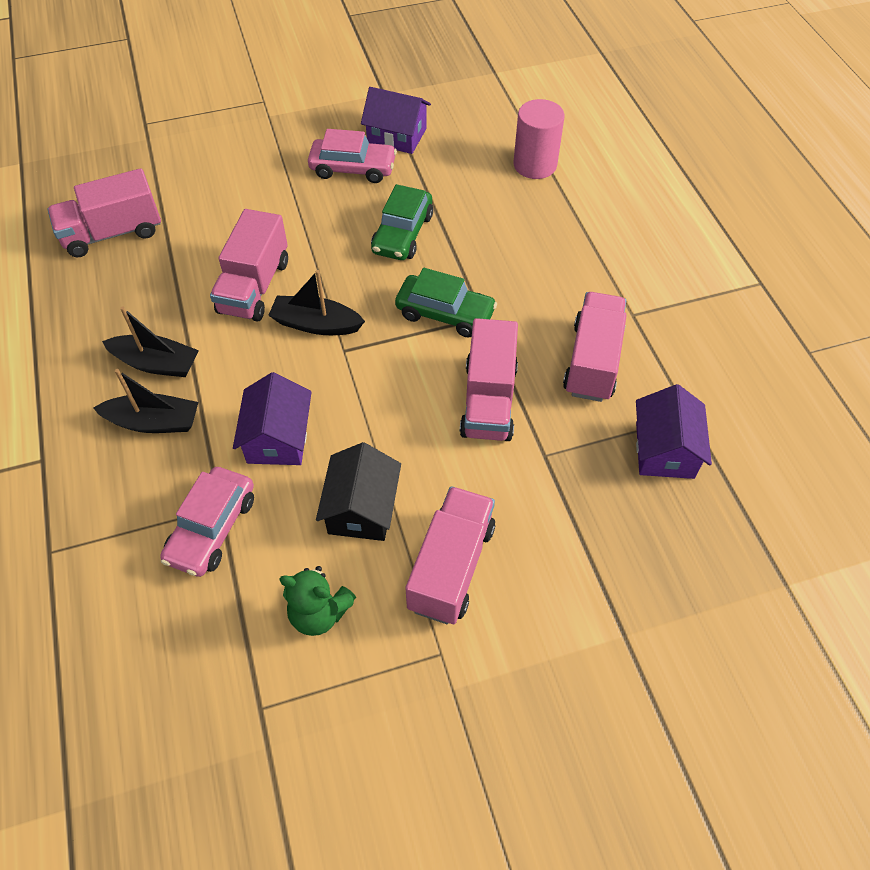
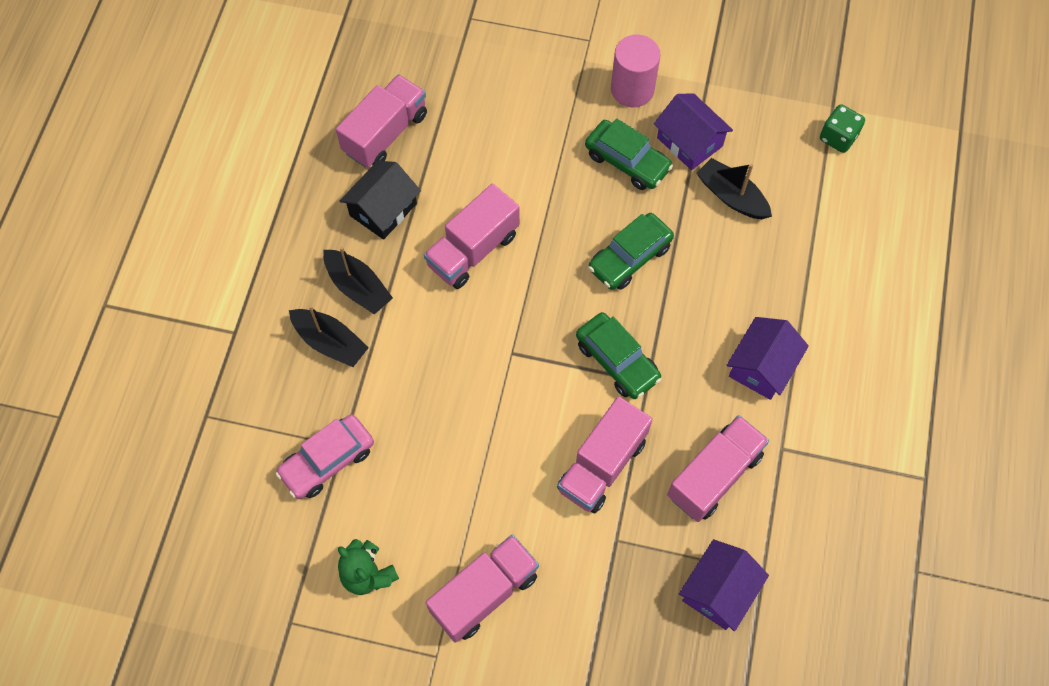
camera: 30 degrees right, 10 degrees up
pink truck [47,168,161,257] -> pink truck turned 120 degrees clockwise [336,74,427,168]
purple house [233,372,312,465] -> purple house moved to [727,317,809,400]
black boat [268,270,365,335] -> black boat moved to [696,158,772,219]
pink car [308,129,397,183] -> green car [585,119,673,190]
black house [316,442,401,541] -> black house moved to [340,161,421,240]
pink cylinder [513,99,564,179] -> pink cylinder moved to [611,35,661,107]
none -> green dice [820,104,865,153]

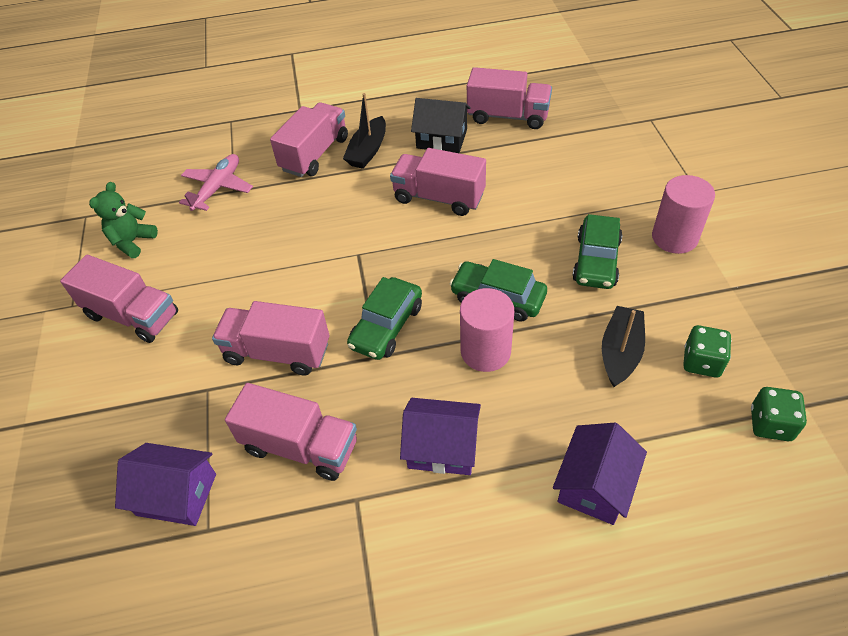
camera: 70 degrees right, 15 degrees down
pink car [275,414,374,499] -> pink plane [179,154,253,211]
black boat [289,305,369,367] -> pink truck [270,102,348,177]
purple house [654,93,733,170] -> purple house moved to [553,423,647,525]
none -> pink cylinder [460,288,514,372]
none -> green dice [683,325,732,377]

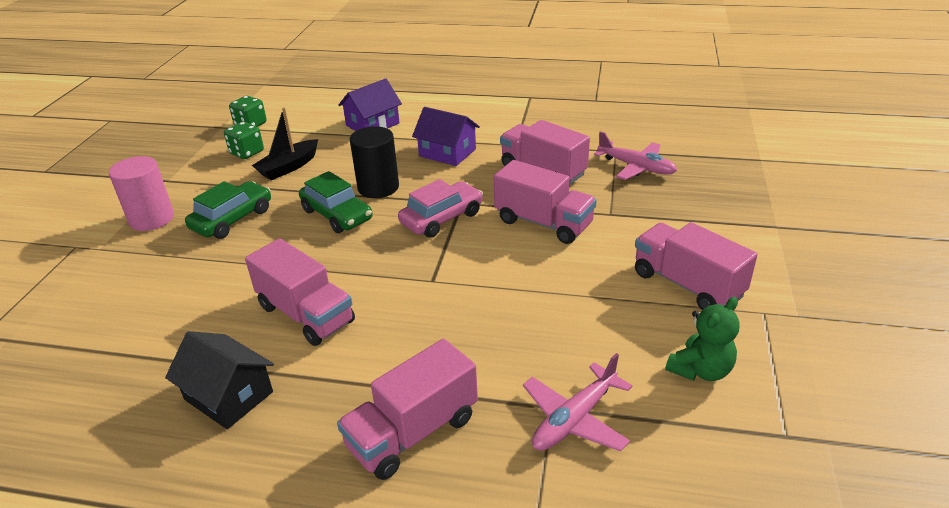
camera: 160 degrees left, 15 degrees down
purple house [115,443,216,526] -> pink plane [594,132,677,180]
black boat [343,93,386,169] -> none
green car [347,277,422,360] -> pink car [398,179,483,238]
pink cylinder [460,288,514,372] -> black cylinder [350,126,399,198]
pink truck [467,67,552,129] -> none

